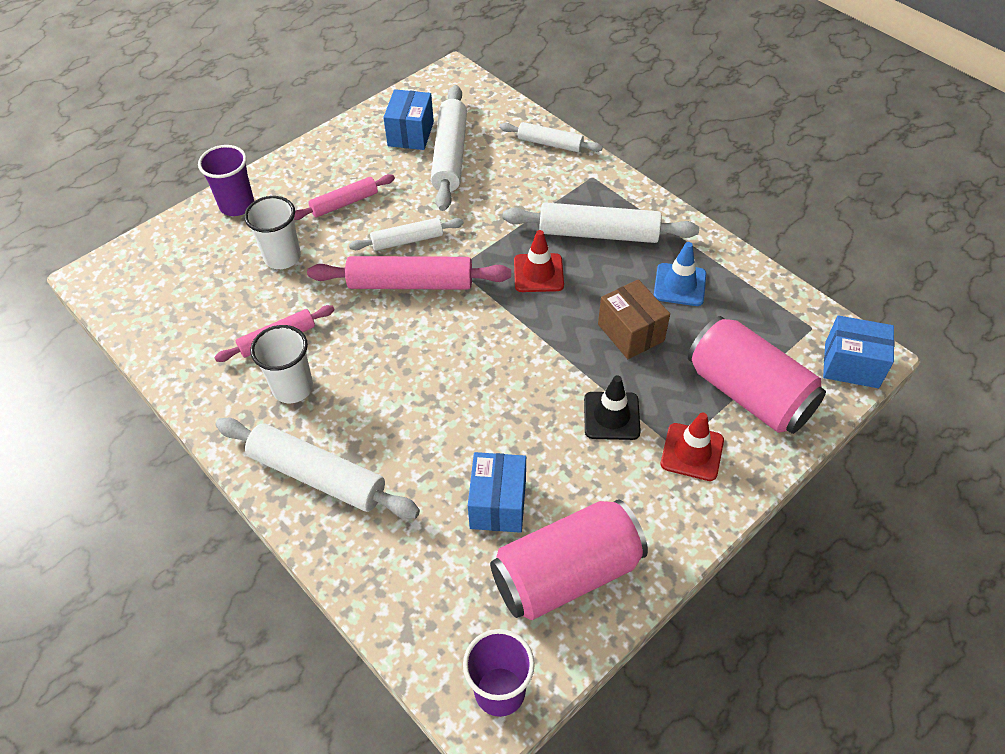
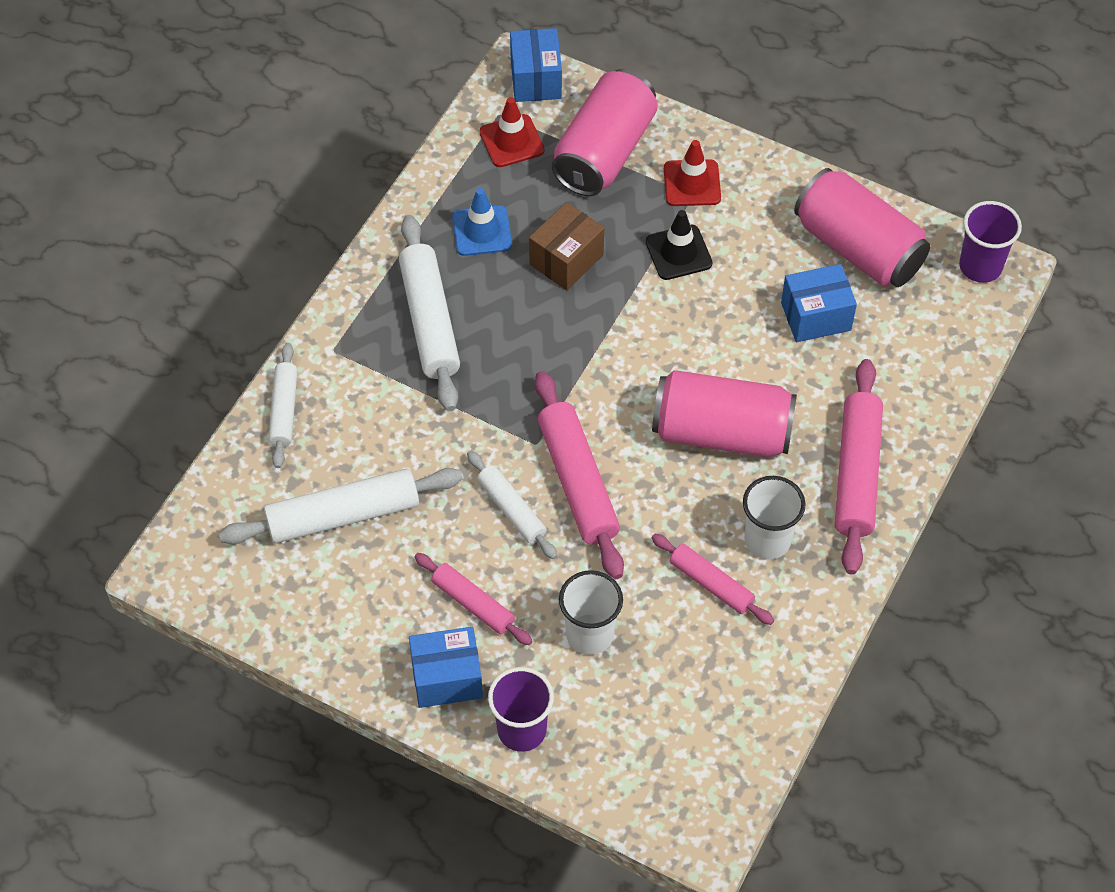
camera: 110 degrees left, 5 degrees up
white rolling pin [216,418,420,519] -> pink rolling pin [835,359,883,574]
blue box [383,89,434,150] -> blue box moved to [409,627,483,708]
red traffic cone [514,230,564,292] -> red traffic cone moved to [480,97,545,167]
none -> pink can [652,370,797,457]

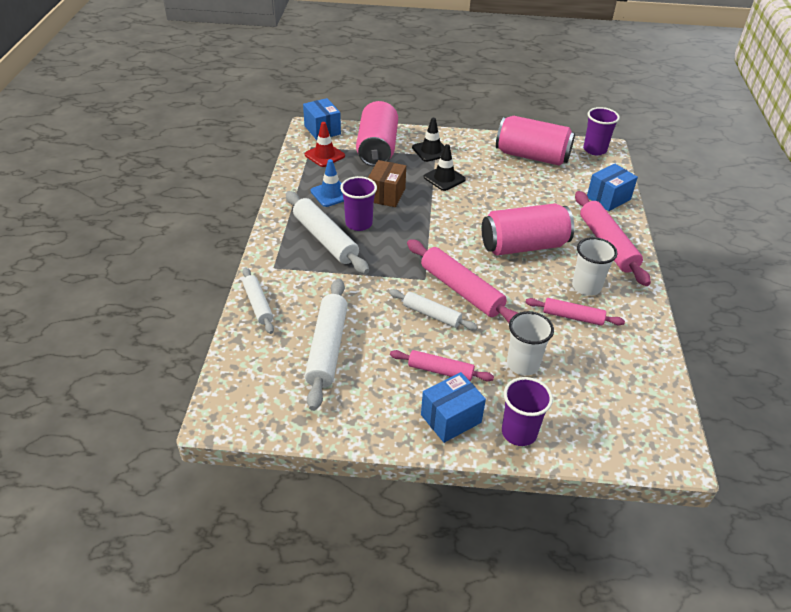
camera: 25 degrees left, 15 degrees down
white rolling pin [219,468,463,544] -> white rolling pin turned 45 degrees counterclockwise [305,278,348,411]
red traffic cone [664,140,721,206] -> black traffic cone [412,118,445,162]
blue box [781,264,857,342] -> blue box moved to [587,163,638,211]
none -> purple cup [340,176,377,231]

